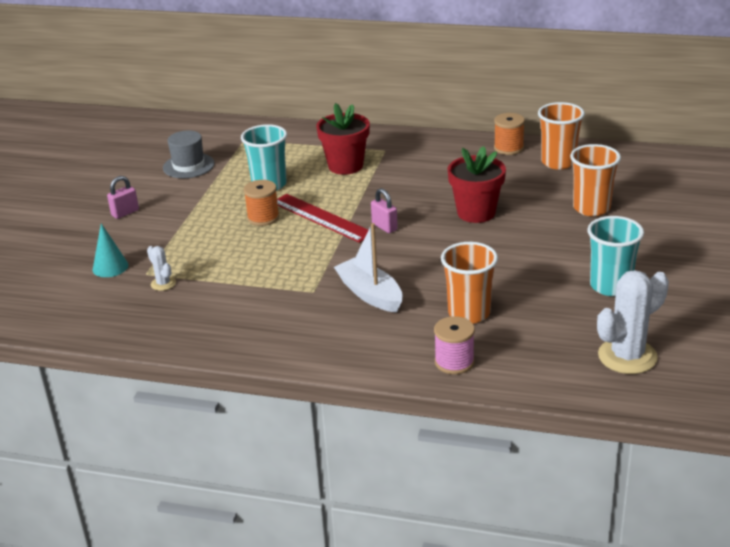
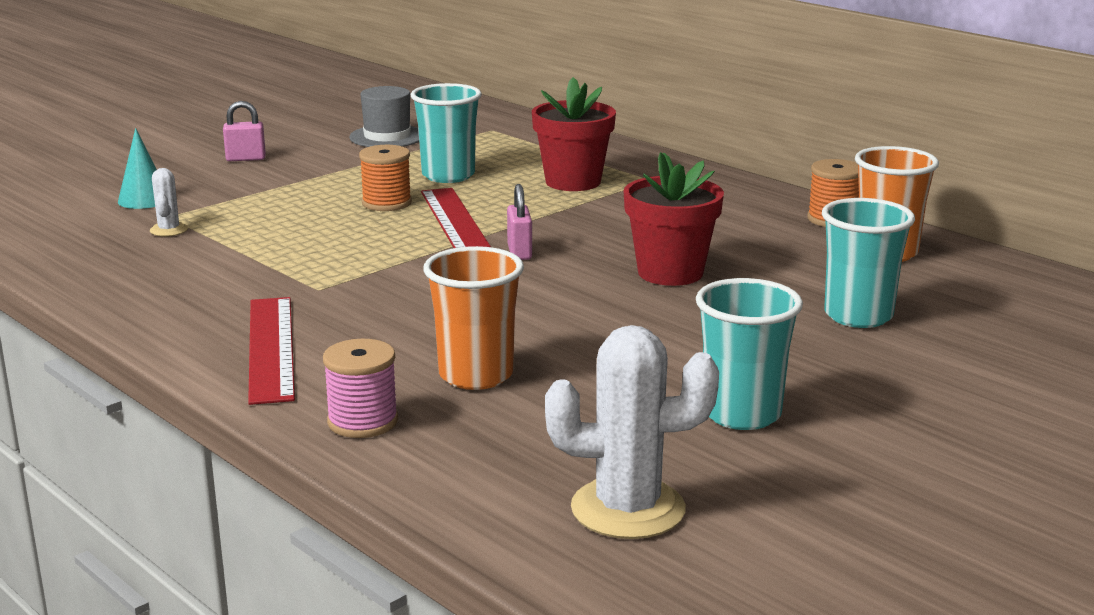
camera: 30 degrees right, 10 degrees down
white boat [334,223,403,313] -> none
orange cup [570,144,621,216] -> turquoise cup [822,198,915,328]
none -> red ruler [248,297,295,405]

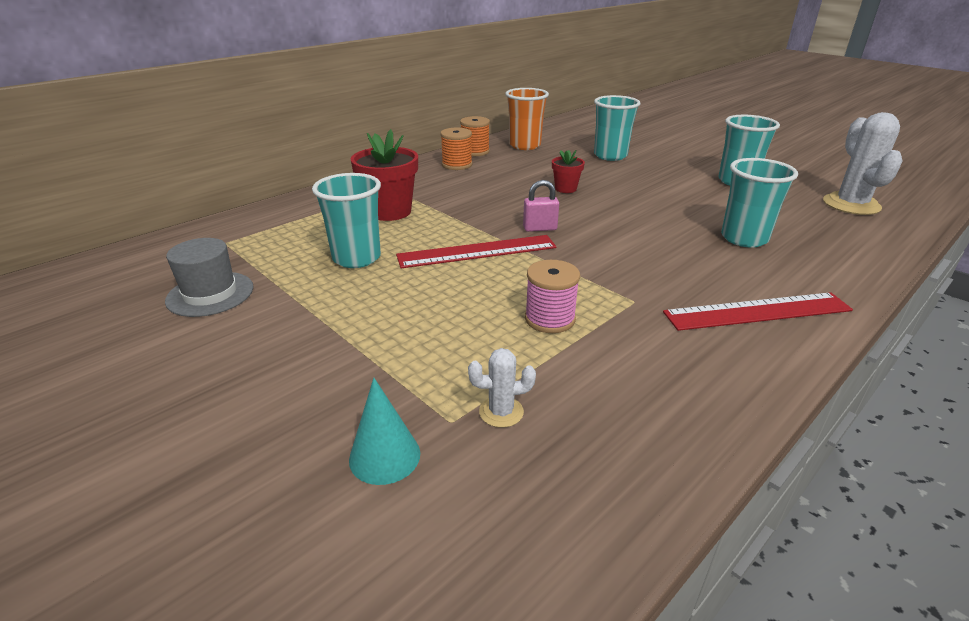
camera: 90 degrees left, 10 degrees up
pink padlock [223,101,266,161] -> none
pink spool [323,339,398,438] -> pink spool moved to [525,260,580,333]
orange spool [359,145,412,211] -> orange spool moved to [440,128,472,170]
orange cup [423,246,524,390] -> turquoise cup [721,158,798,247]
red flower pot [623,152,724,286] -> red flower pot [552,150,585,193], size x0.55

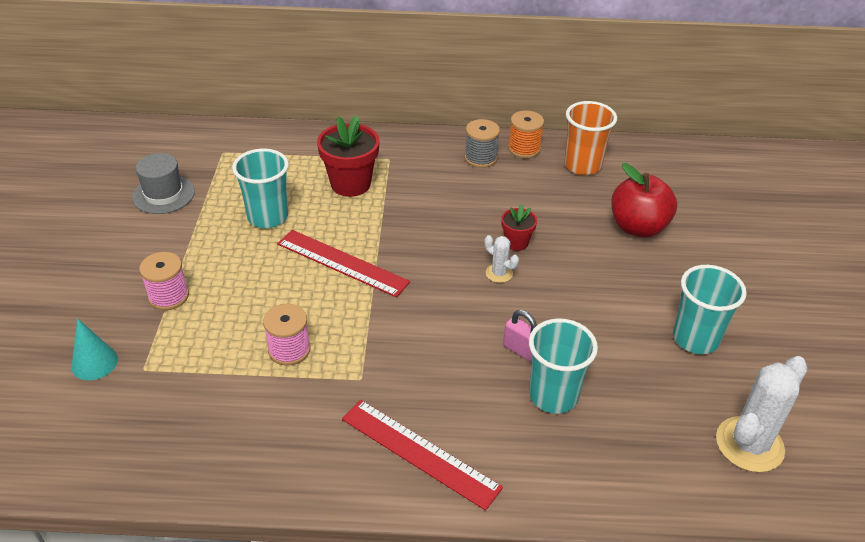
camera: 45 degrees right, 10 degrees up
orange spool [440,128,472,170] -> grey spool [464,119,500,168]
white cactus [468,348,536,428] -> white cactus moved to [485,235,519,283]
pink padlock [523,180,559,232] -> pink padlock moved to [503,310,537,361]
turquoise cup [594,95,640,161] -> red apple [611,163,677,238]
none -> pink spool [139,252,189,310]

